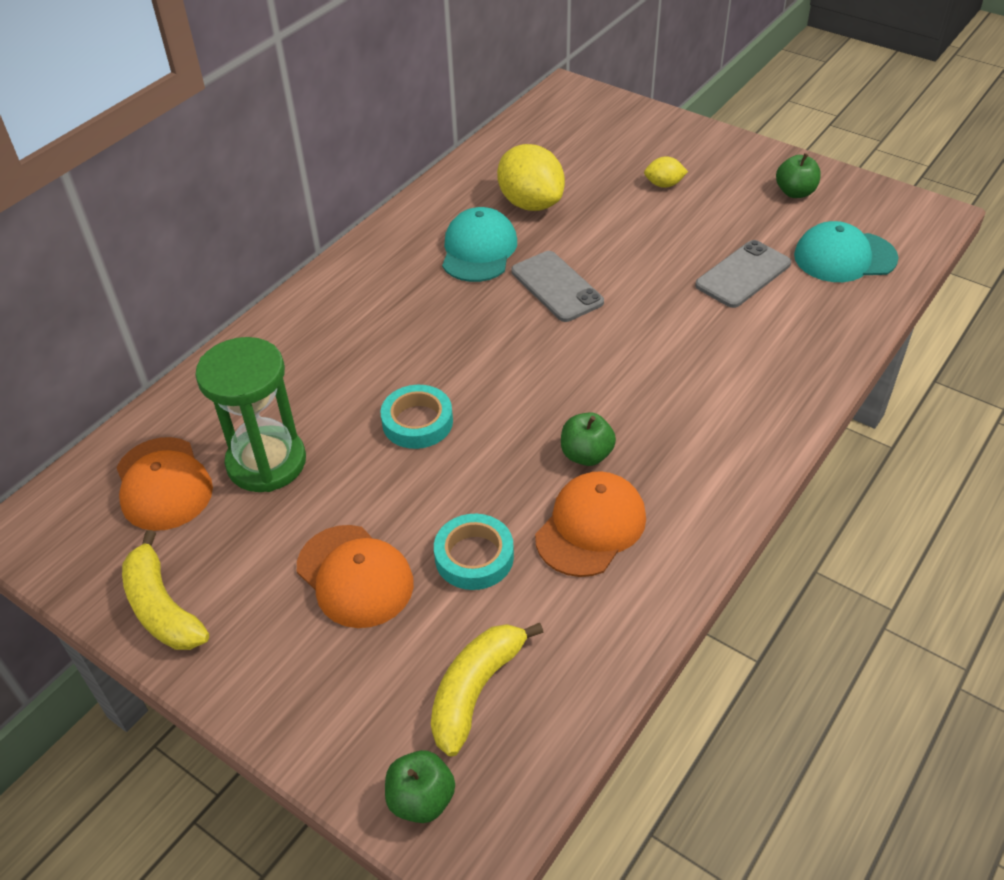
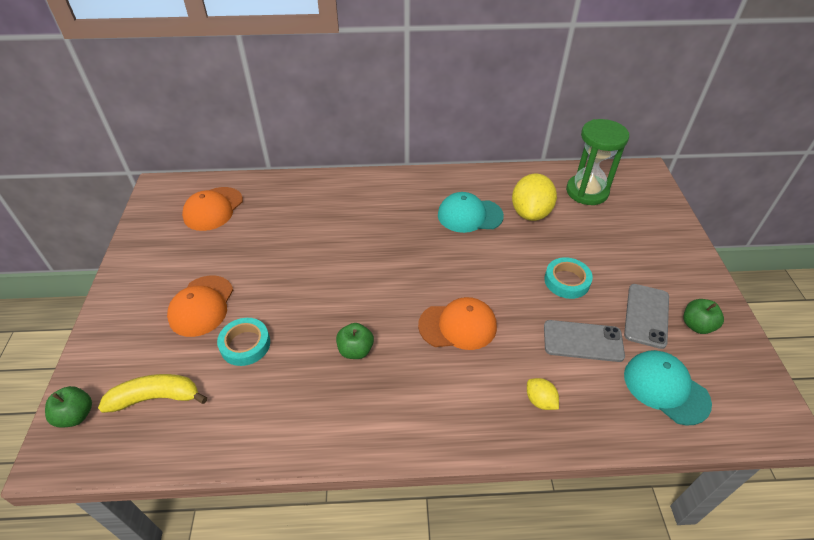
camera: 50 degrees right, 0 degrees up
yellow banana [122,530,209,650] -> none
green hourglass [195,337,306,492] -> green hourglass moved to [566,119,629,205]
turquoise tape [380,385,453,449] -> turquoise tape moved to [544,257,593,299]
turquoise cap [442,207,517,282] -> turquoise cap turned 150 degrees counterclockwise [438,192,504,233]
grey phone [511,251,604,322] -> grey phone moved to [624,284,669,349]
orange cap [535,471,646,577] -> orange cap moved to [418,297,497,350]
yellow lemon [644,156,688,188] -> yellow lemon moved to [527,378,559,410]

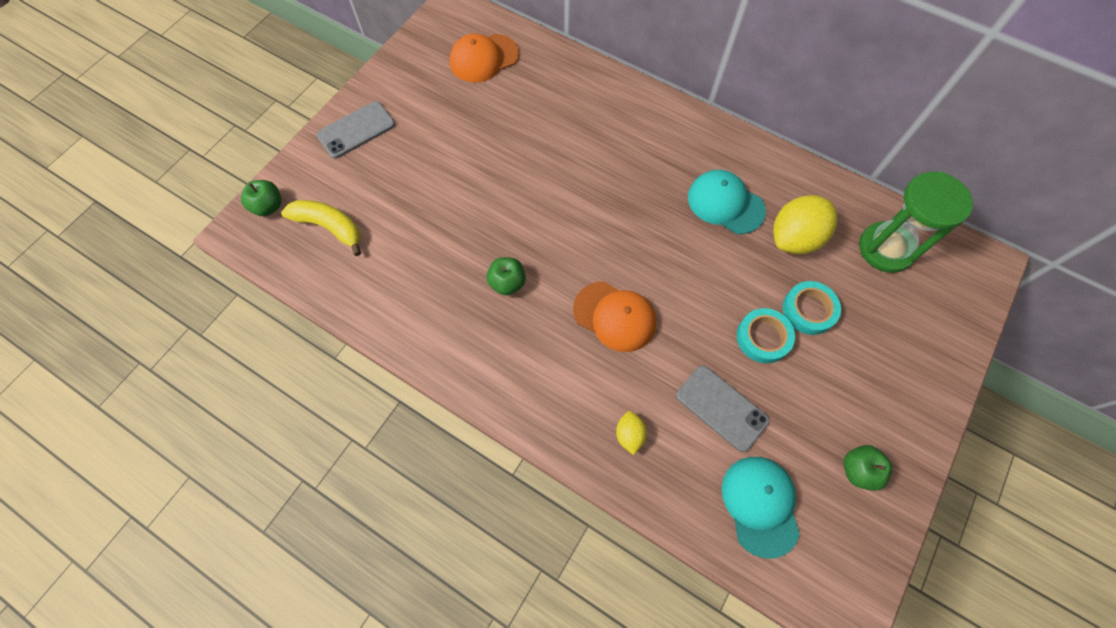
camera: 35 degrees right, 20 degrees up
orange cap [167,275,233,337] -> none
turquoise tape [217,318,270,366] -> turquoise tape moved to [783,281,841,335]
grey phone [624,284,669,349] -> grey phone moved to [316,101,395,159]

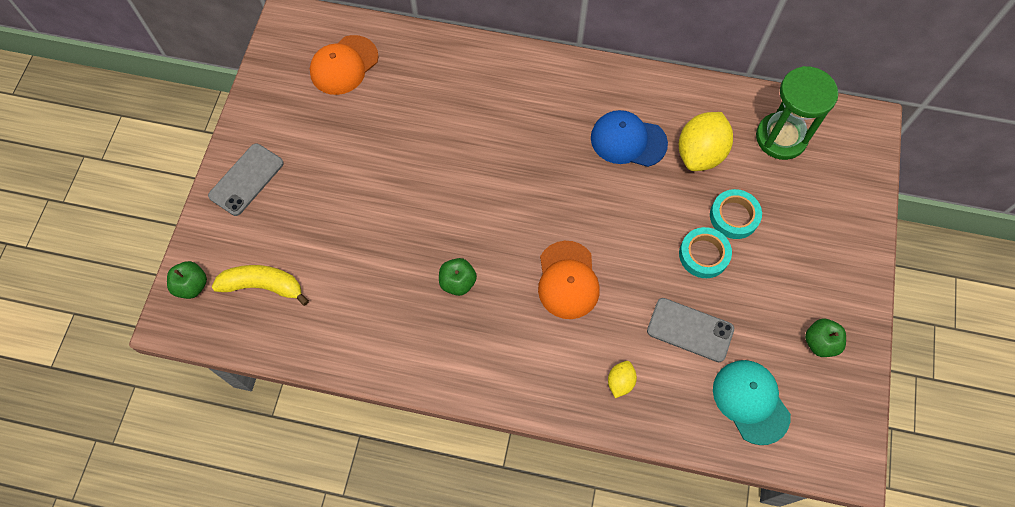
camera: 20 degrees left, 0 degrees up
orange cap [573,281,656,352] -> orange cap turned 75 degrees clockwise [538,241,600,319]
yellow lemon [616,411,647,455] -> yellow lemon turned 45 degrees clockwise [608,361,637,398]
turquoise cap [688,170,766,234] -> blue cap [591,110,668,167]

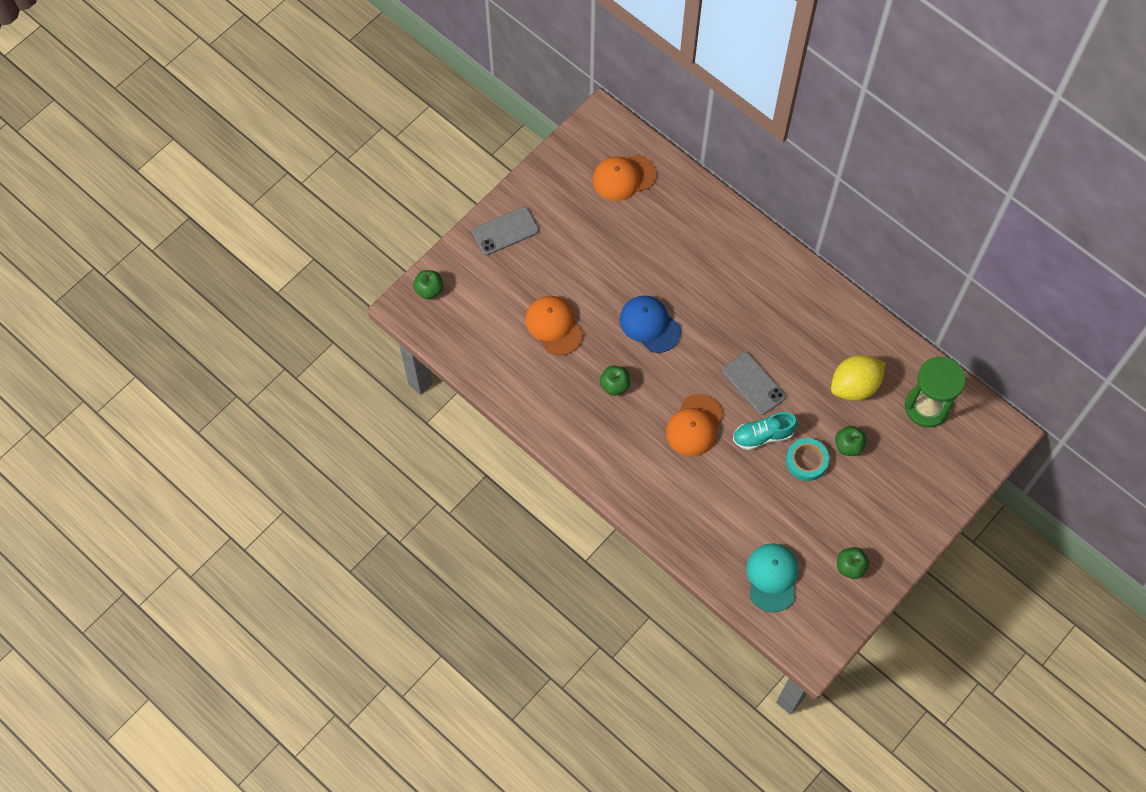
camera: 30 degrees right, 0 degrees up
yellow banana [212,265,309,306] -> none
blue cap [591,110,668,167] -> blue cap moved to [619,295,681,353]
yellow lemon [608,361,637,398] -> none
grey phone [647,298,734,362] -> grey phone moved to [722,352,786,415]
turquoise tape [710,189,762,239] -> green apple [835,426,867,456]
none -> orange cap [525,296,583,356]
none -> turquoise shoe [733,412,798,450]

